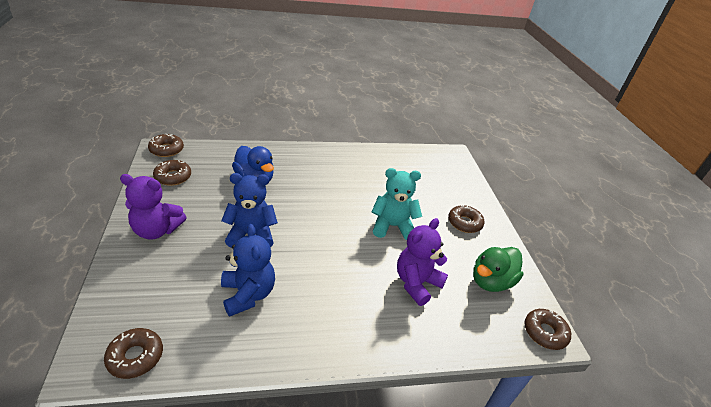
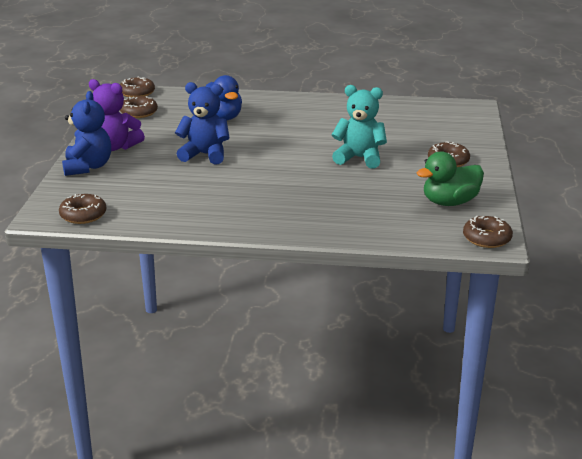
camera: 20 degrees right, 10 degrees down
blue teddy bear [221,224,275,317] -> blue teddy bear moved to [62,91,111,176]
purple teddy bear [397,218,448,306] -> none

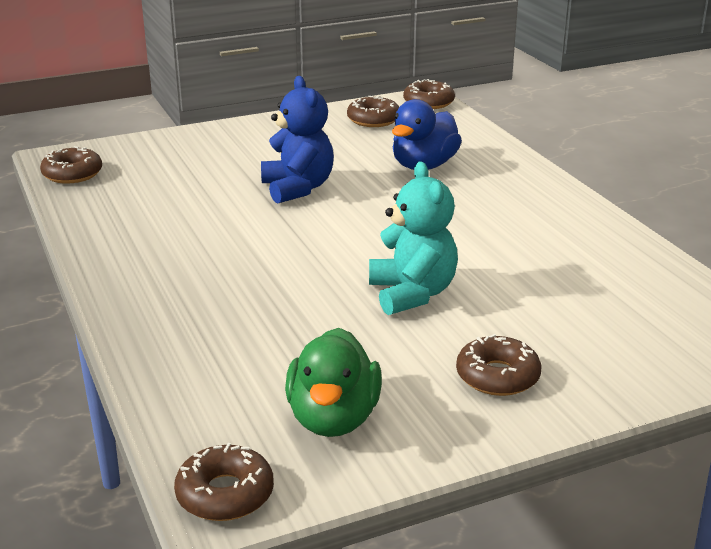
camera: 60 degrees right, 0 degrees up
blue teddy bear [62,91,111,176] -> none
purple teddy bear [89,79,145,151] -> none
green duck [417,151,484,206] -> green duck turned 120 degrees counterclockwise [285,328,382,437]

